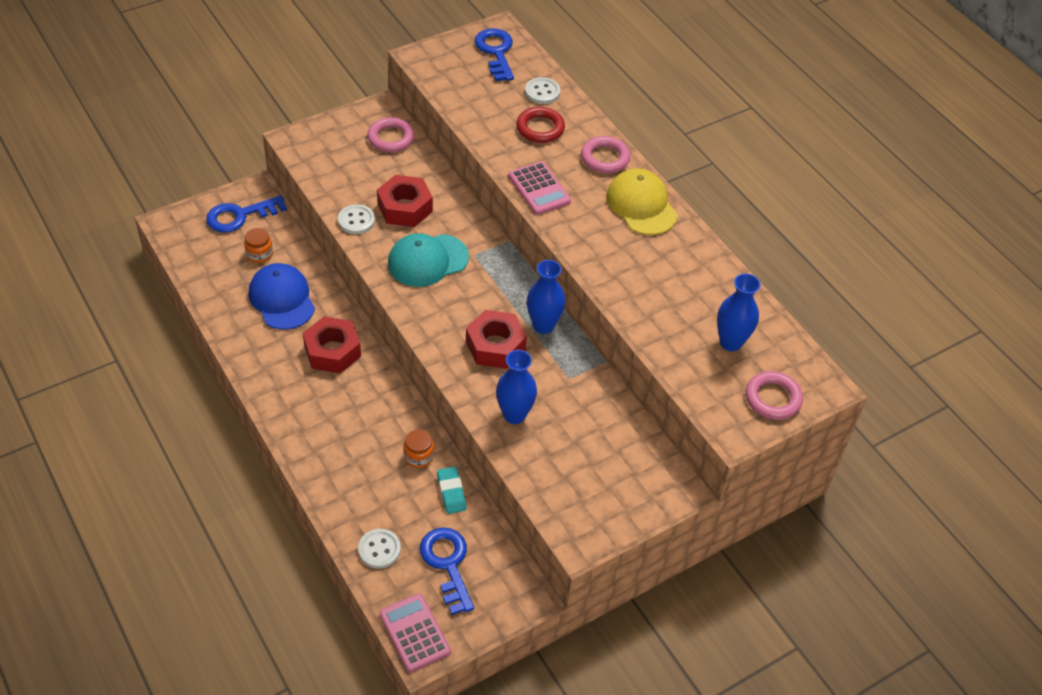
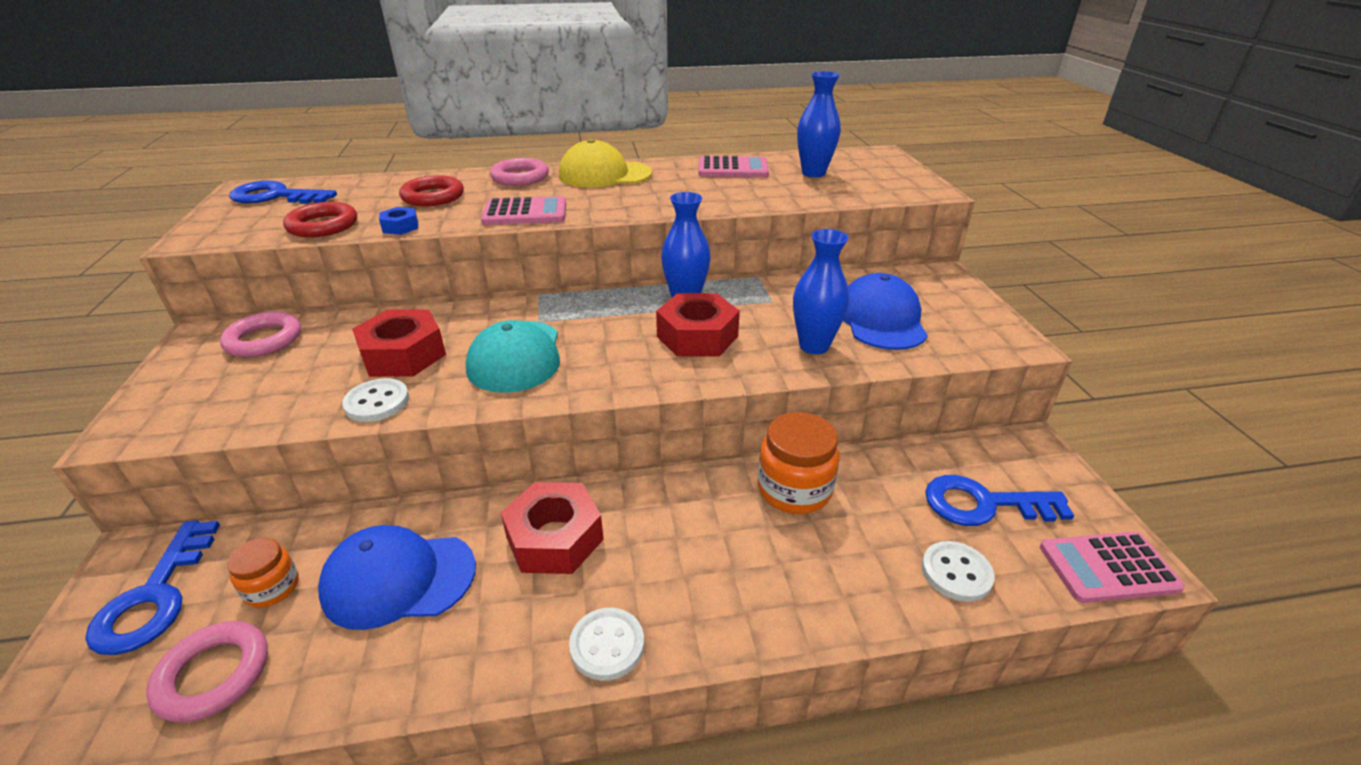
camera: 65 degrees left, 15 degrees down
orange jar [403,429,434,468] -> orange jar [758,412,840,514], size x1.71
turquoise eraser [437,467,466,514] -> none
white button [525,77,560,104] -> white button moved to [569,608,644,681]
pink ring [746,371,803,420] -> pink ring moved to [146,621,268,723]
none -> red ring [283,202,357,237]
none -> blue nut [379,207,418,235]
none -> pink calculator [698,156,769,177]
none -> blue cap [843,273,928,350]

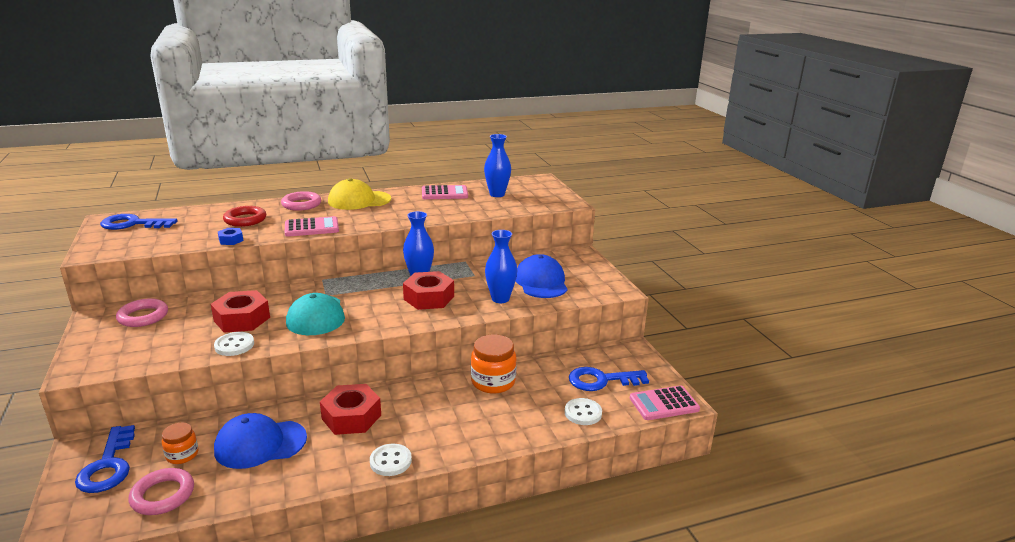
camera: 10 degrees left, 10 degrees down
red ring [283,202,357,237] -> none

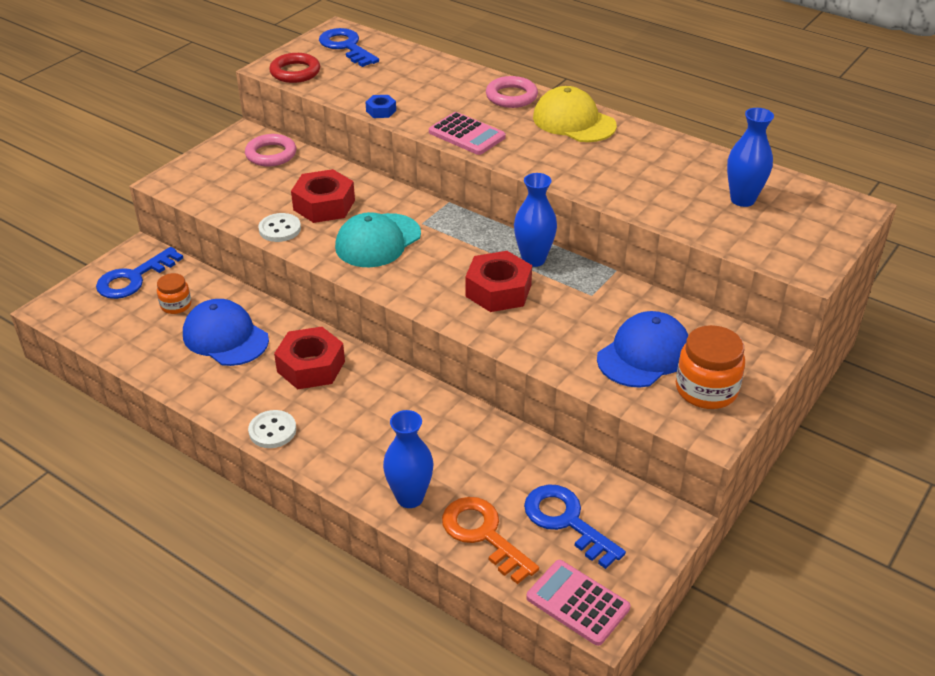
camera: 55 degrees right, 15 degrees up
pink ring [129,468,194,515] -> none
red ring [223,206,266,227] -> red ring moved to [269,53,320,83]
pink calculator [422,185,468,199] -> none
orange jar [471,334,517,394] -> orange jar moved to [676,325,745,409]
blue vase [485,230,517,303] -> blue vase moved to [383,410,434,508]
white button [565,398,602,425] -> orange key [442,497,539,584]

